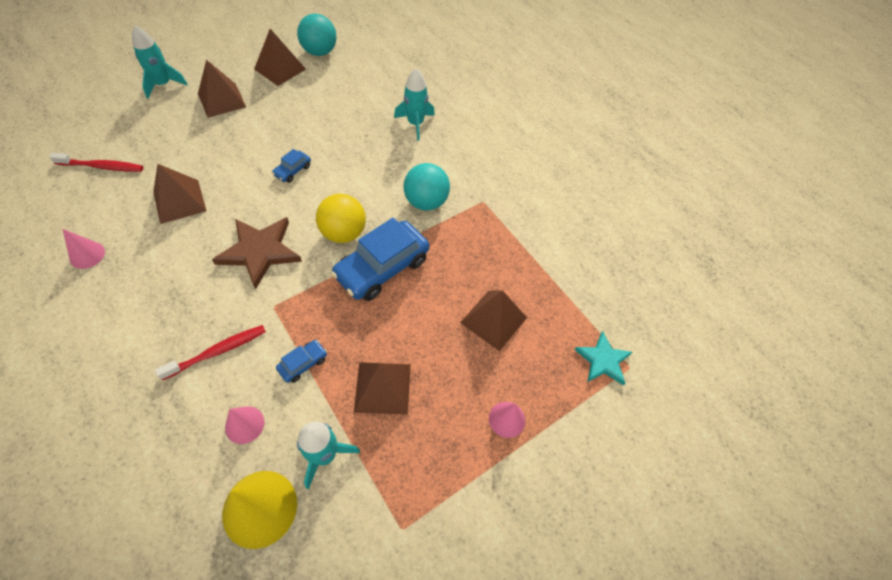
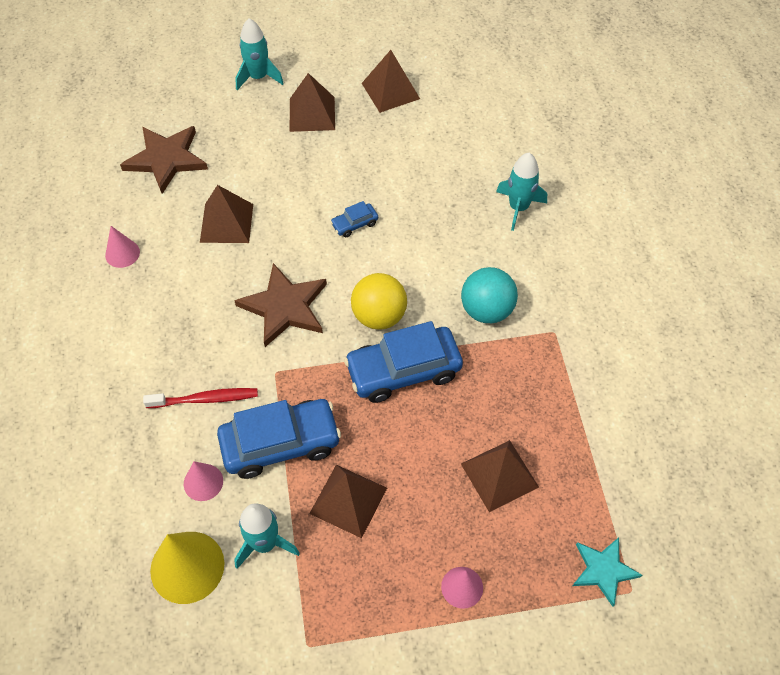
camera: 30 degrees right, 0 degrees up
red toothbrush [49,153,143,172] -> brown star [120,126,208,194]
blue car [276,340,327,383] -> blue car [217,399,341,479], size x2.20
turquoise ball [297,13,337,56] -> none

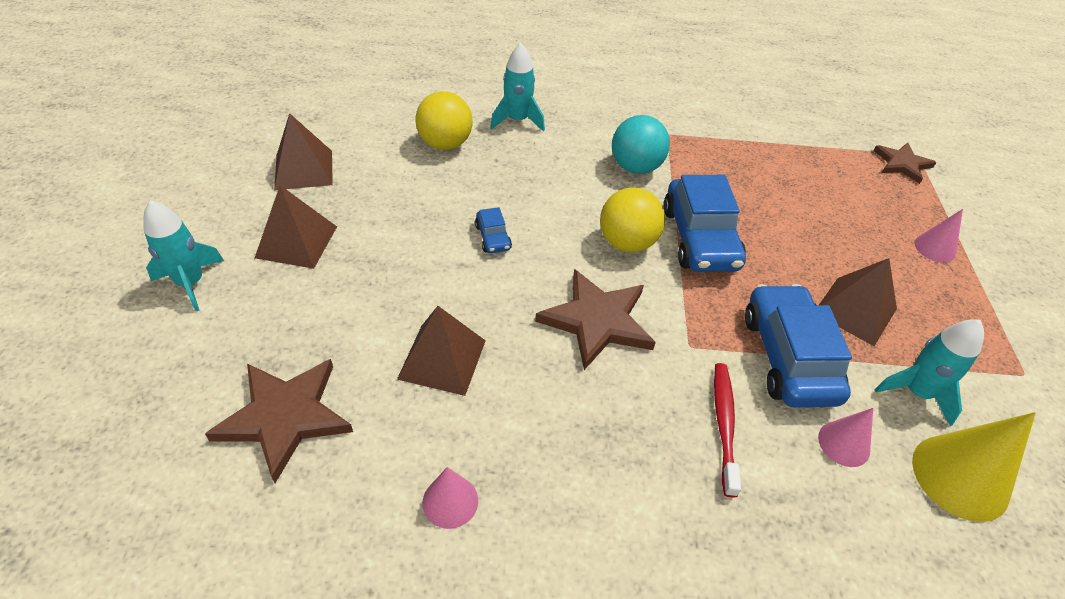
camera: 80 degrees left, 10 degrees down
brown pyramid [461,440,539,512] -> none
turquoise star [573,537,642,607] -> brown star [873,143,937,184]
none -> yellow ball [415,91,473,150]

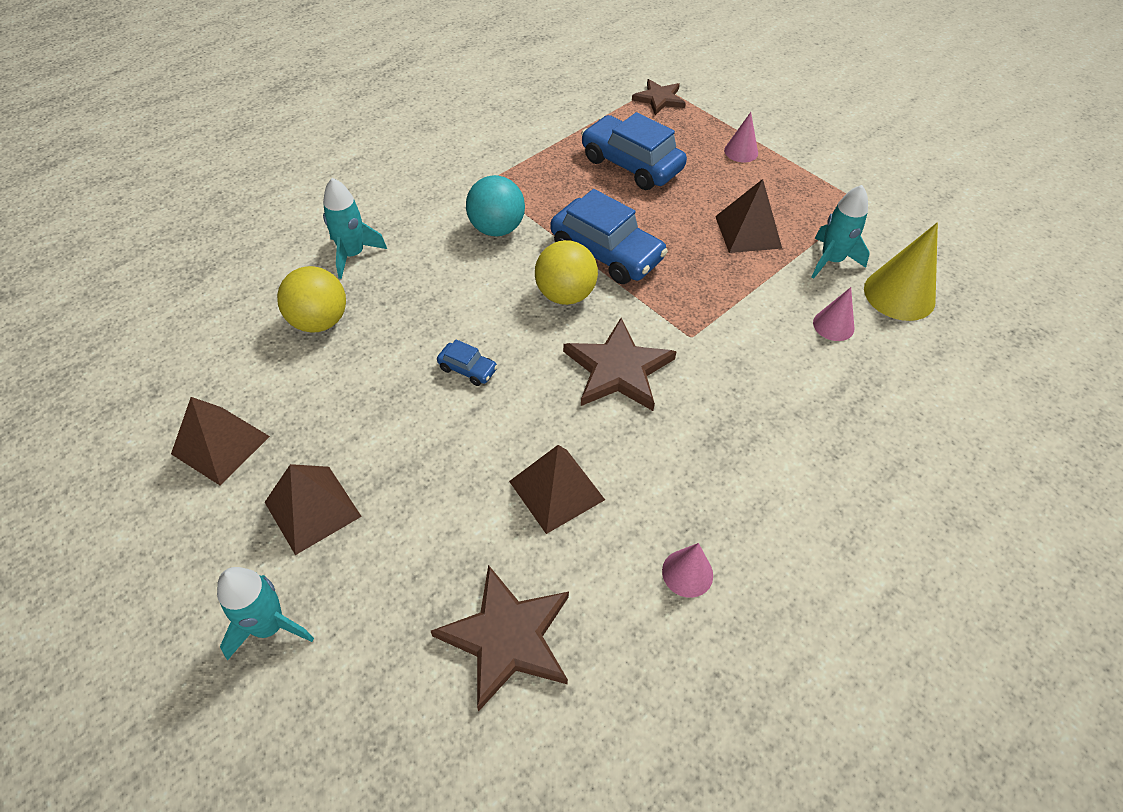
camera: 45 degrees left, 5 degrees up
red toothbrush [714,363,741,497] -> none
blue car [745,284,852,407] -> blue car moved to [581,112,687,190]

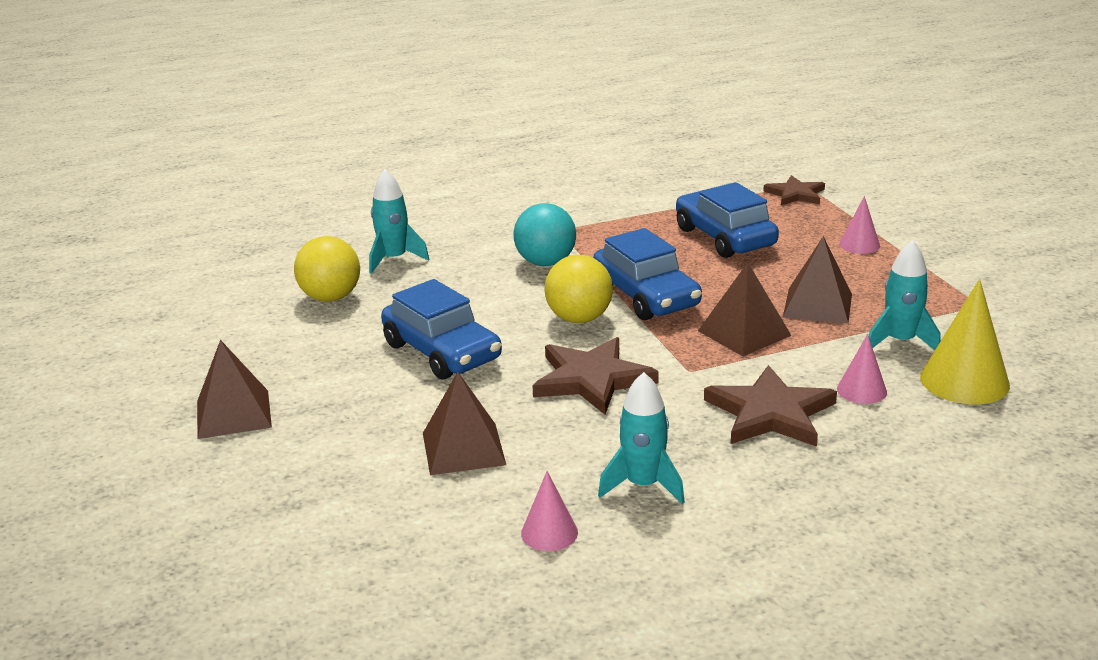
camera: 25 degrees right, 25 degrees down
brown pyramid [171,397,270,485] -> brown pyramid moved to [698,262,792,356]
turquoise rocket [217,567,314,661] -> turquoise rocket moved to [598,372,685,504]
brown star [431,565,569,712] -> brown star moved to [704,365,837,447]
blue car [437,339,498,386] -> blue car [381,279,502,380], size x2.20

